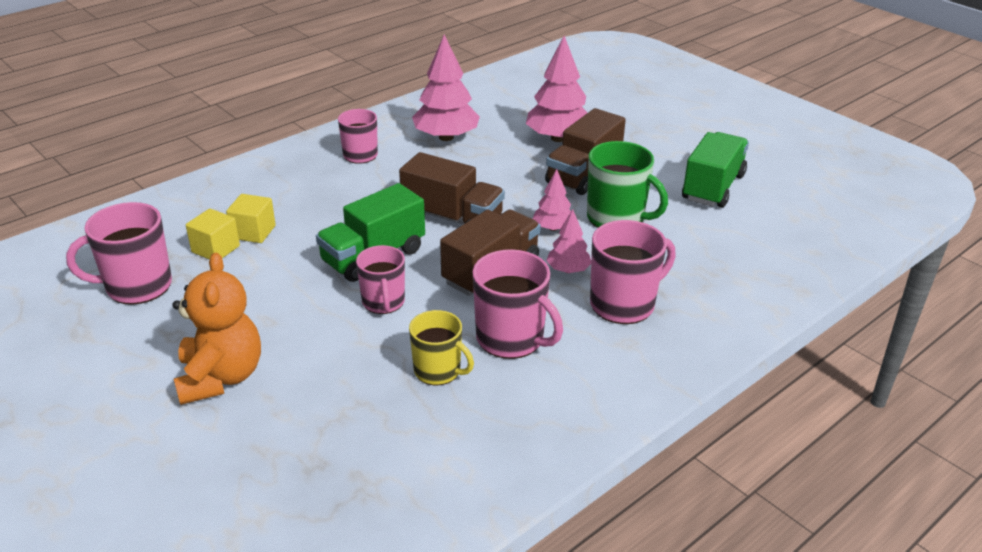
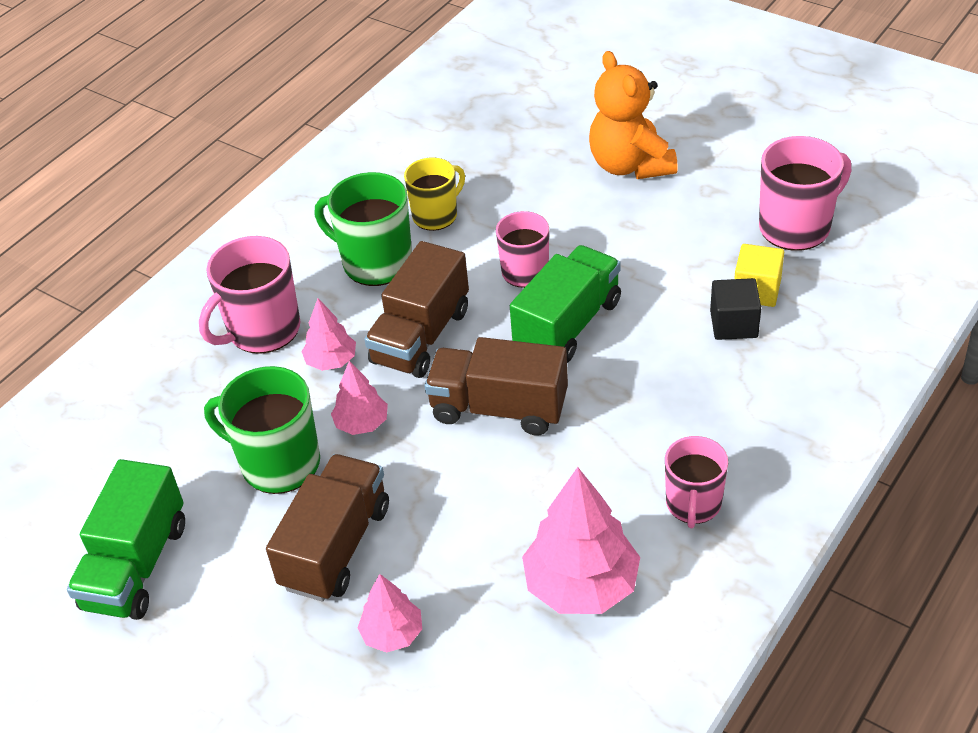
camera: 170 degrees right, 10 degrees up
yellow cube [226,194,276,243] -> black cube [710,278,761,340]
yellow mug [409,310,474,386] -> yellow mug turned 120 degrees clockwise [404,158,465,231]
pink mug [472,249,563,359] -> green mug [315,172,412,286]
pink tree [526,36,587,142] -> pink tree [357,574,422,653], size x0.55

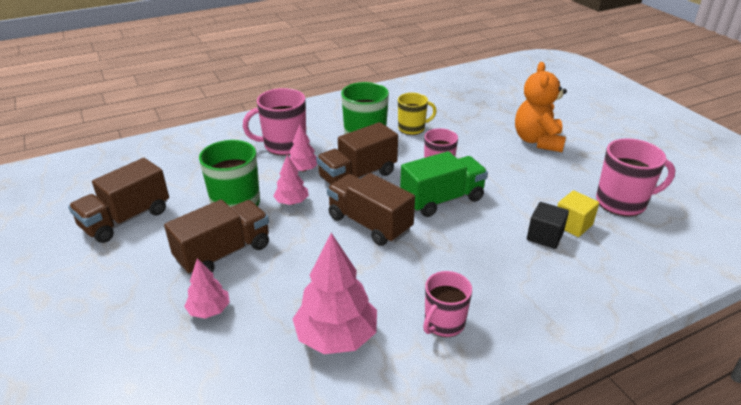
camera: 25 degrees right, 10 degrees down
green truck [67,459,185,620] -> brown truck [68,158,169,243]

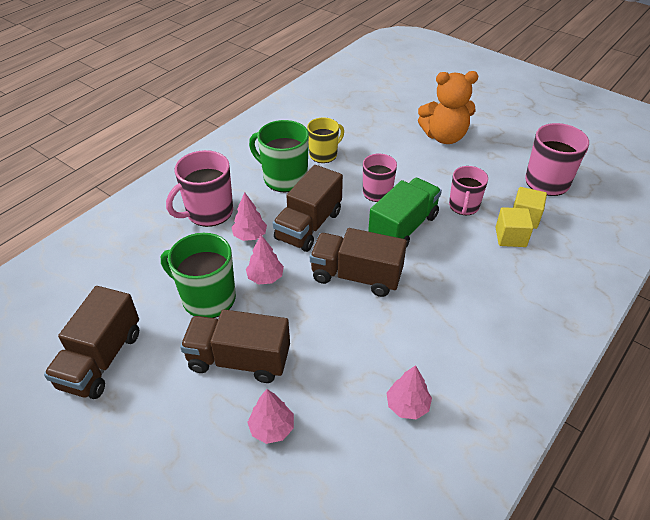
camera: 25 degrees left, 10 degrees up
brown truck [164,199,269,275] -> brown truck turned 105 degrees counterclockwise [180,309,290,383]
pink tree [293,233,377,354] -> pink tree [387,365,432,419], size x0.55
pink mug [423,271,472,337] -> pink mug moved to [449,166,488,215]
orange teddy bear [515,62,567,152] -> orange teddy bear turned 75 degrees counterclockwise [418,71,478,144]
black cube [527,202,569,249] -> yellow cube [496,207,534,247]

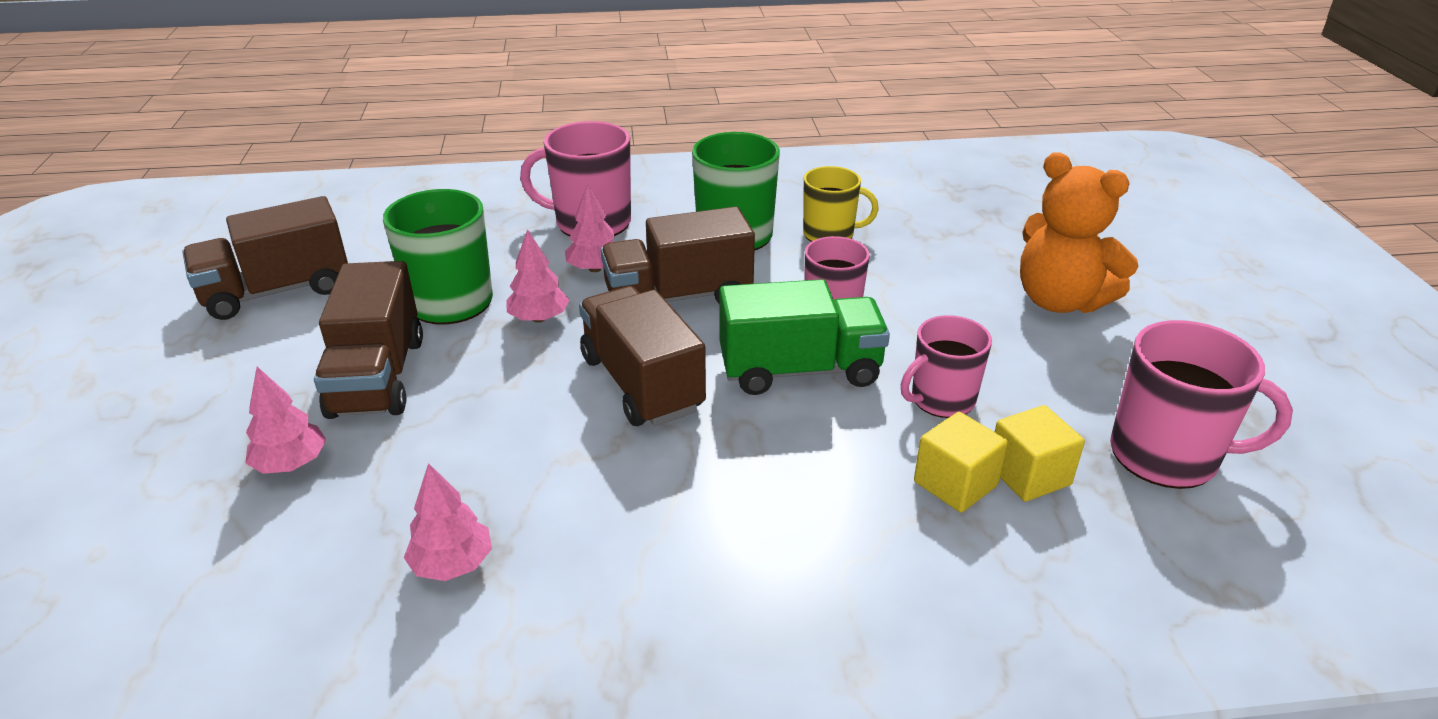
camera: 45 degrees right, 10 degrees down
brown truck [180,309,290,383] -> brown truck turned 150 degrees counterclockwise [314,261,423,419]

